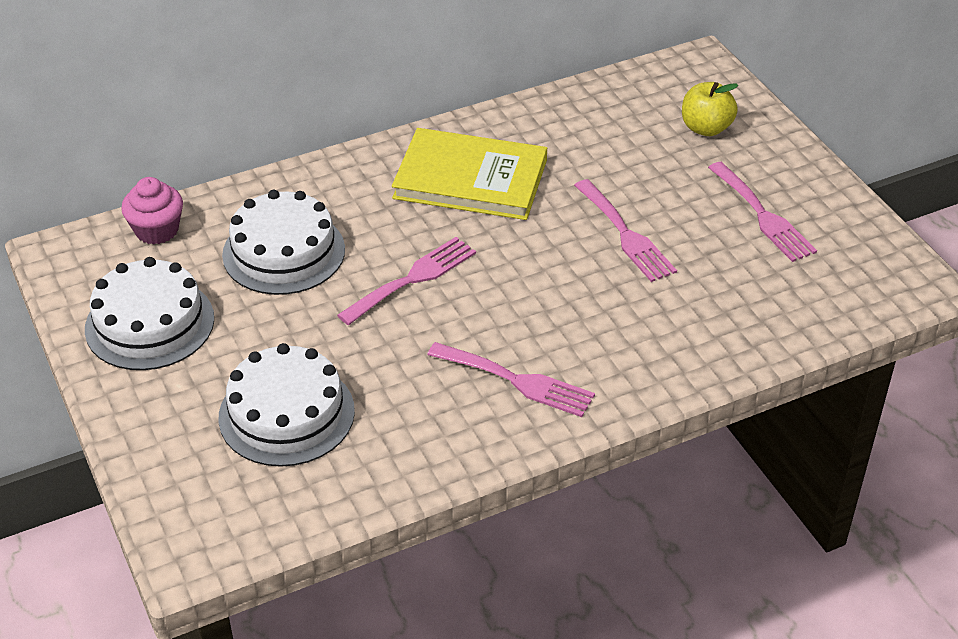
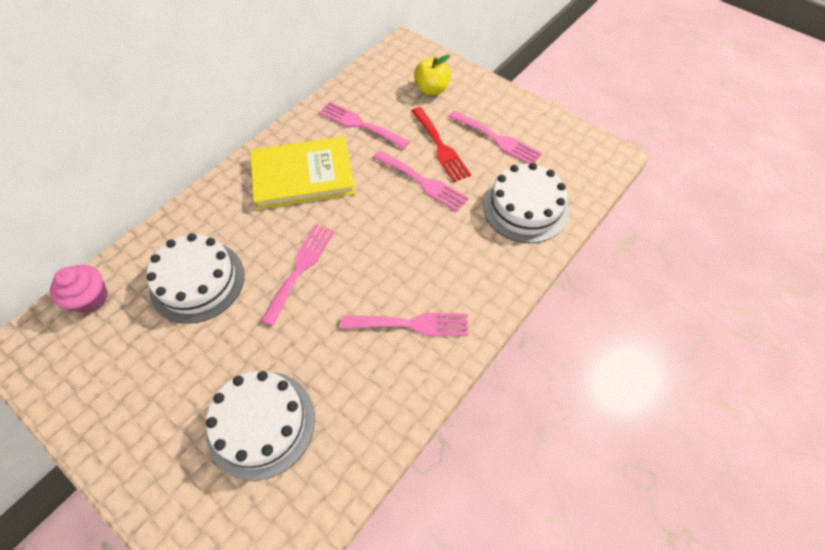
camera: 25 degrees left, 15 degrees up
white cake [85,257,214,370] -> white cake moved to [483,163,569,243]
none -> pink fork [319,102,410,149]
none -> red fork [411,107,471,182]

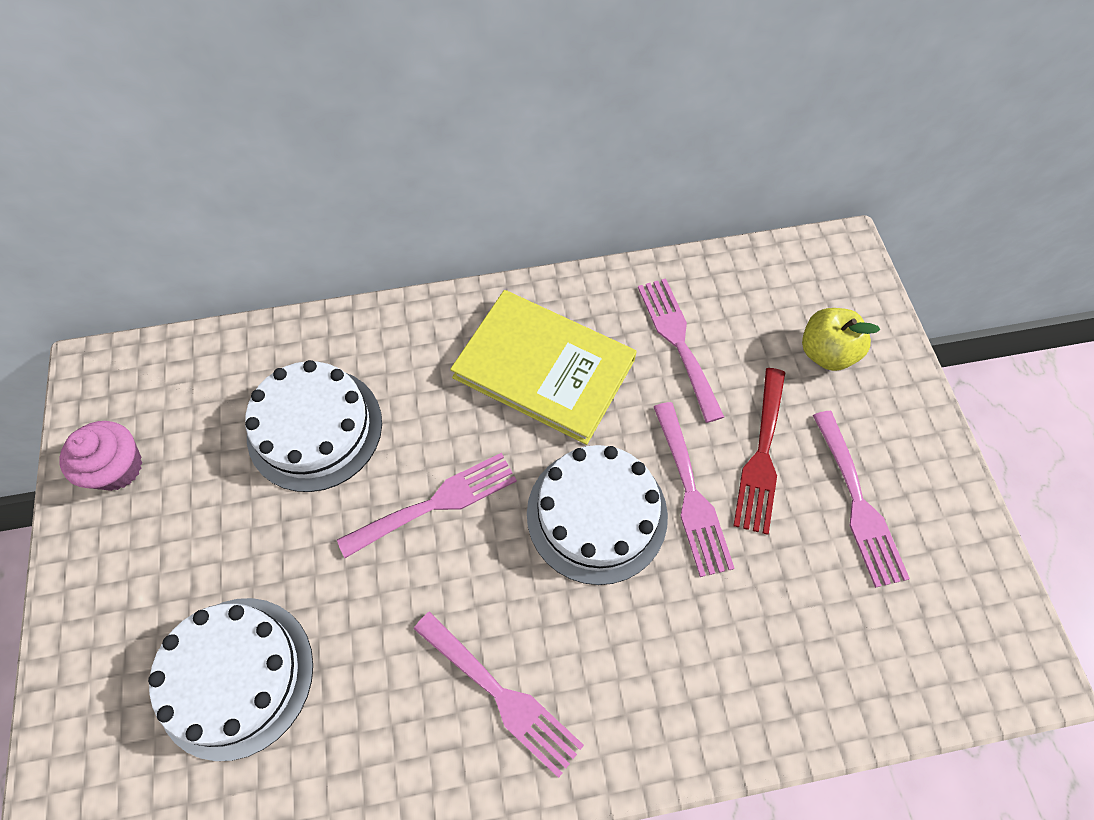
camera: 40 degrees right, 5 degrees up
pink cupcake [50,264,108,313] -> pink cupcake moved to [59,421,142,491]
white cake [483,163,569,243] -> white cake moved to [527,445,668,585]

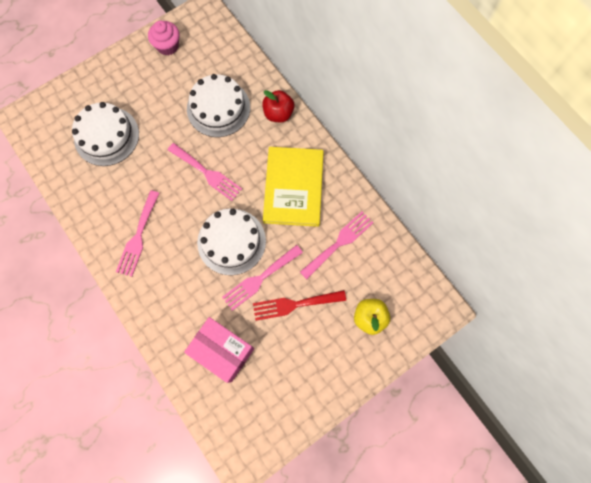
camera: 65 degrees right, 10 degrees up
pink fork [813,411,910,588] -> none
none -> pink box [184,317,254,383]
none -> red apple [262,90,294,122]

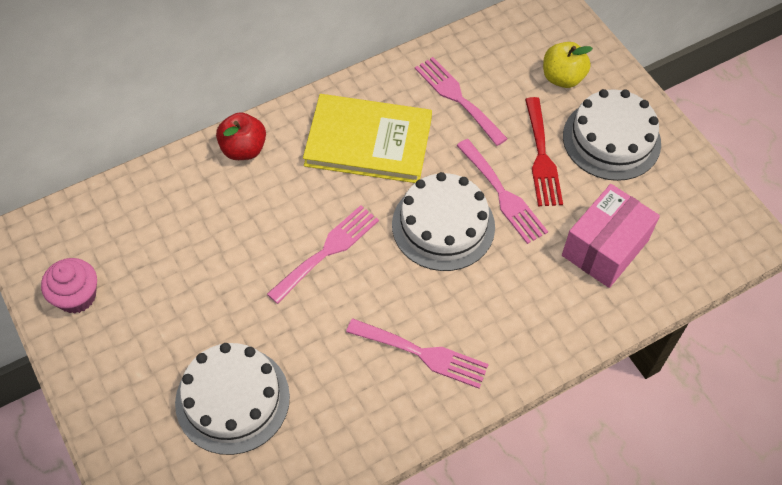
camera: 85 degrees left, 15 degrees down
white cake [187,74,250,137] -> white cake moved to [563,89,661,181]

